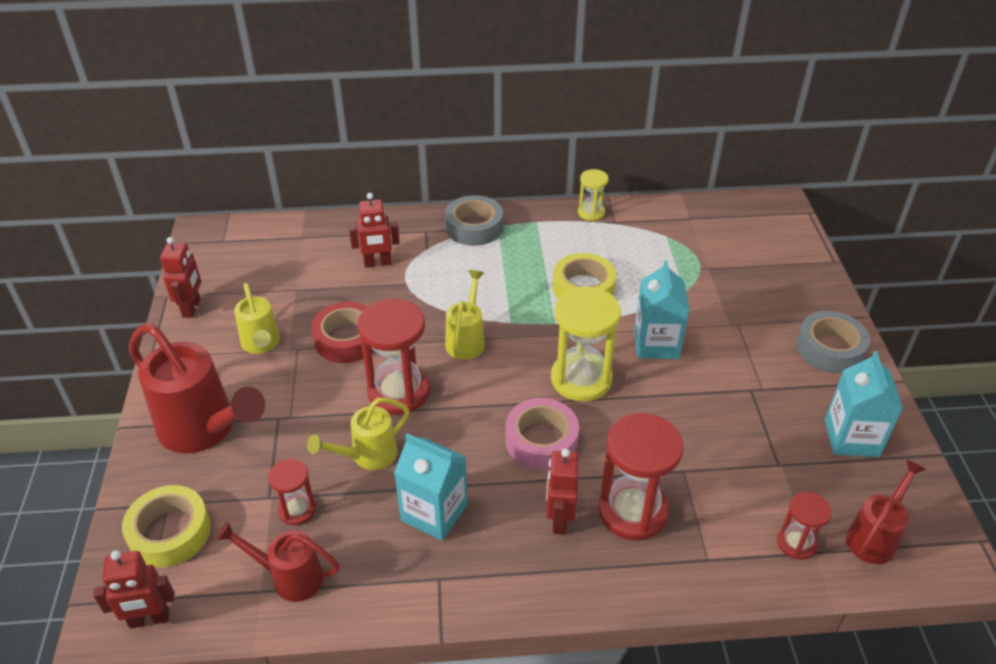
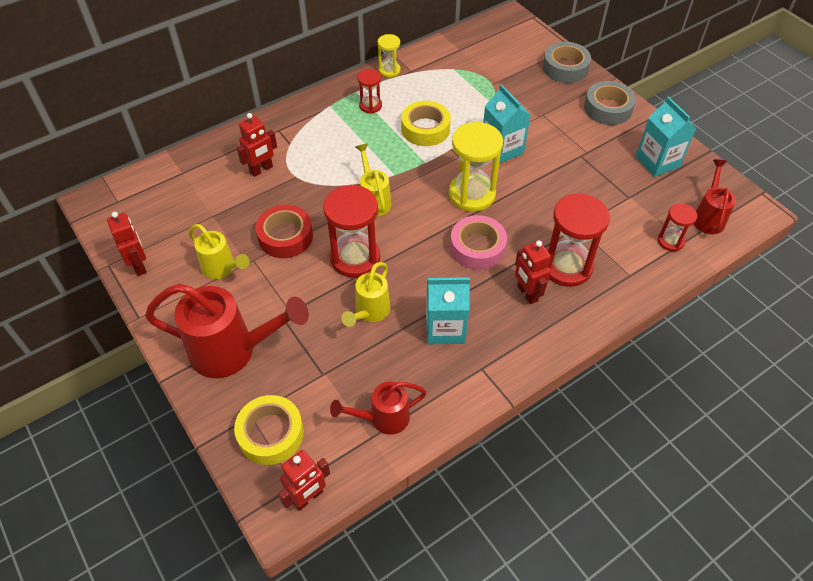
camera: 30 degrees left, 10 degrees up
red hourglass [268,459,316,525] -> red hourglass moved to [357,69,382,113]
grey tape [445,195,503,246] -> grey tape moved to [543,42,591,83]

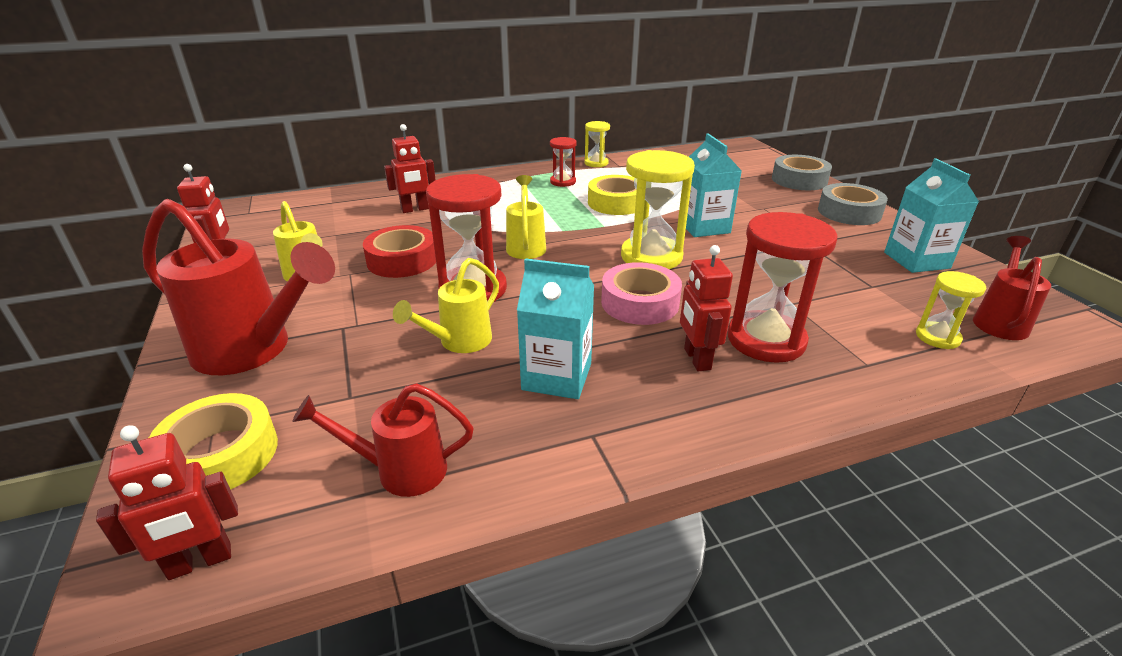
camera: 15 degrees right, 20 degrees down
red hourglass [658,203,697,251] -> yellow hourglass [916,271,986,349]

